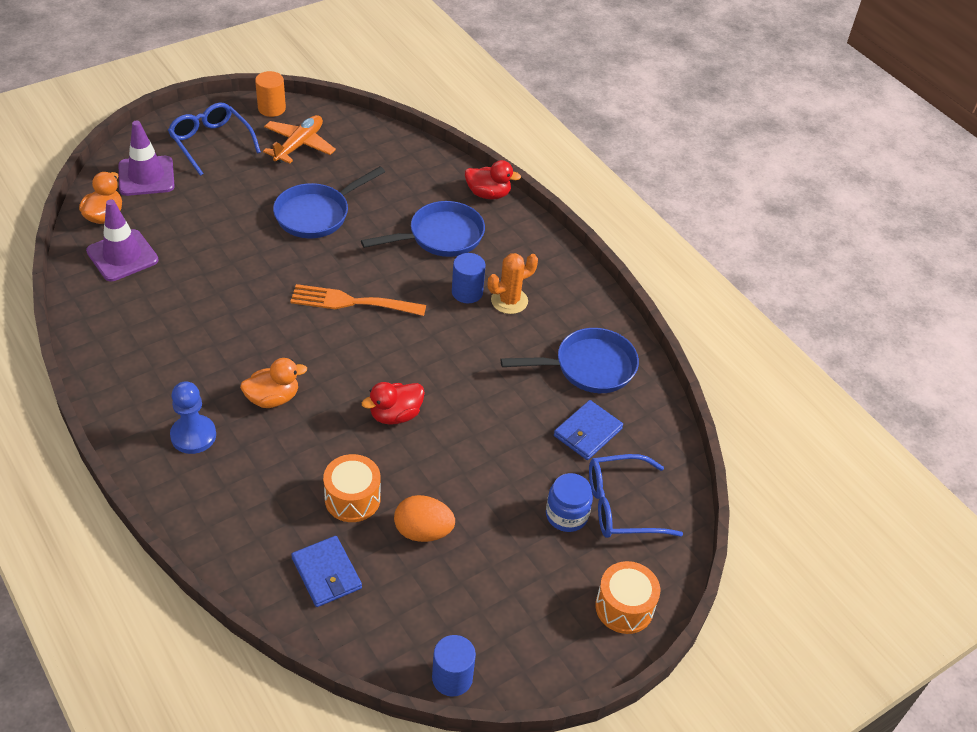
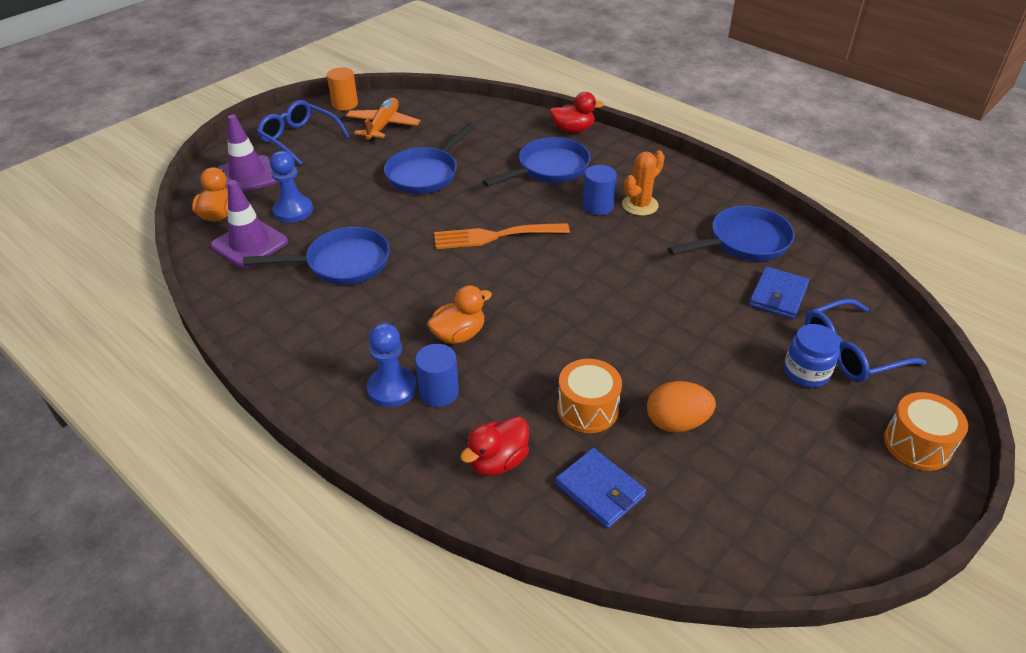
camera: 10 degrees left, 5 degrees down
red duck [362,382,425,425] -> red duck moved to [460,416,529,476]
blue cylinder [432,635,476,697] -> blue cylinder moved to [415,344,459,407]
none -> blue pan [243,227,390,285]
none -> blue pawn [270,151,313,223]

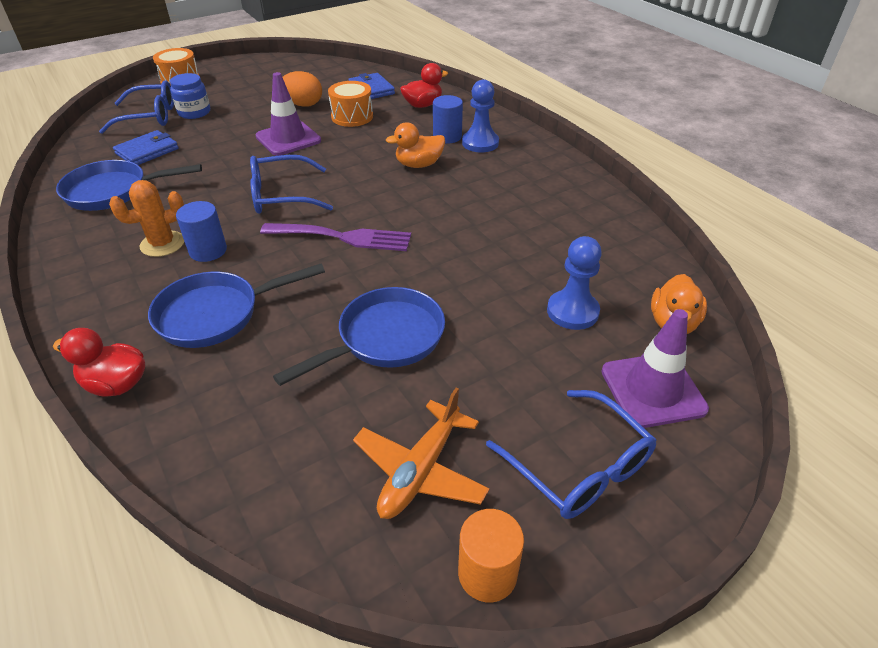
camera: 165 degrees left, 0 degrees up
purple traffic cone [211,180,288,268] -> purple traffic cone moved to [256,72,321,156]
blue pan [243,227,390,285] -> none
orange fork [434,223,570,249] -> purple fork [260,223,411,251]
none -> blue glasses [250,155,333,214]

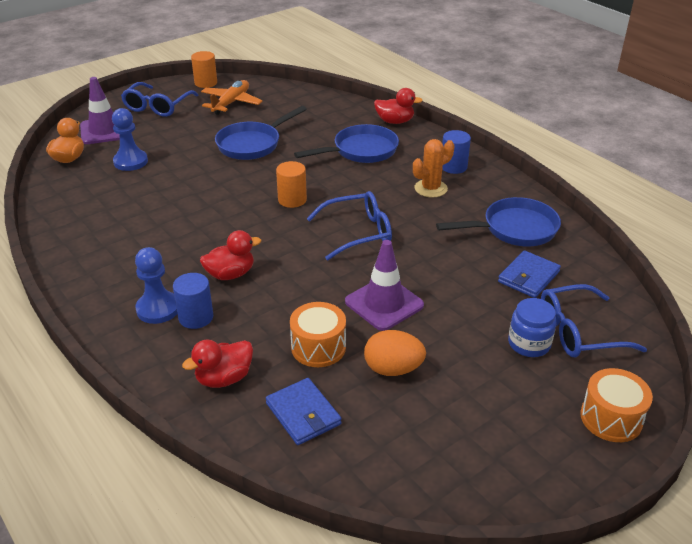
camera: 175 degrees right, 5 degrees down
blue cylinder [176,201,227,262] -> blue cylinder moved to [442,130,471,174]
purple fork [260,223,411,251] -> orange cylinder [276,161,307,208]
orange duck [386,122,445,168] -> red duck [200,230,261,280]
blue glasses [486,390,657,519] -> blue glasses turned 120 degrees counterclockwise [121,82,198,117]

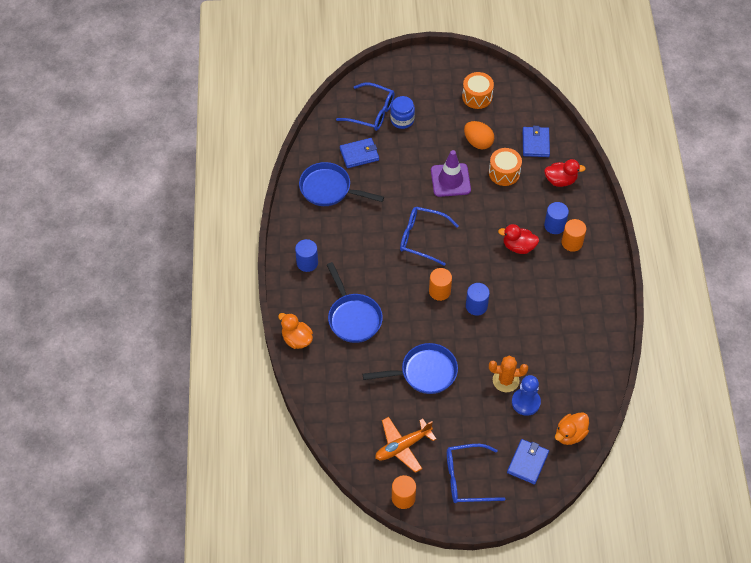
camera: 145 degrees left, 20 degrees up
purple traffic cone [80,77,120,144] -> blue wallet [507,439,549,485]
blue glasses [121,82,198,117] -> blue glasses turned 150 degrees counterclockwise [447,444,506,503]
blue pawn [135,247,177,324] -> orange cylinder [562,219,586,252]
blue pan [294,124,399,163] -> blue pan turned 120 degrees counterclockwise [327,262,383,343]
red duck [374,88,423,124] -> orange duck [278,313,313,349]
orange cactus [413,139,454,198] -> orange cactus moved to [489,356,528,392]
orange drum [581,368,653,442] -> orange drum moved to [462,72,494,109]
none -> blue cylinder [466,283,490,316]

